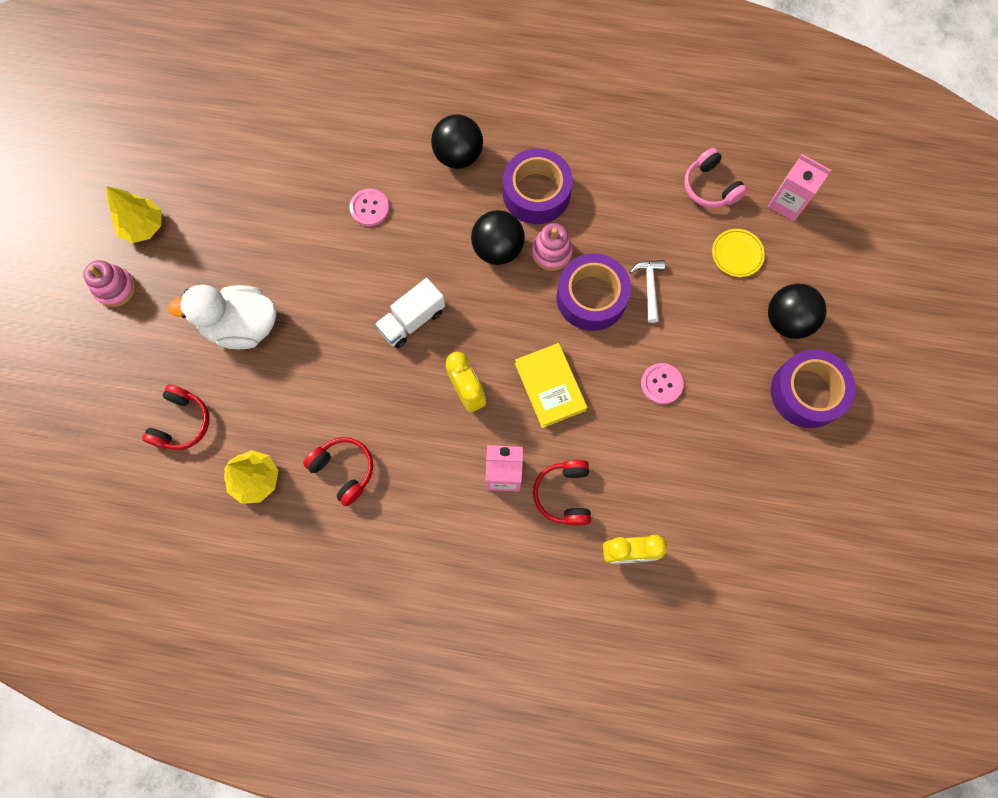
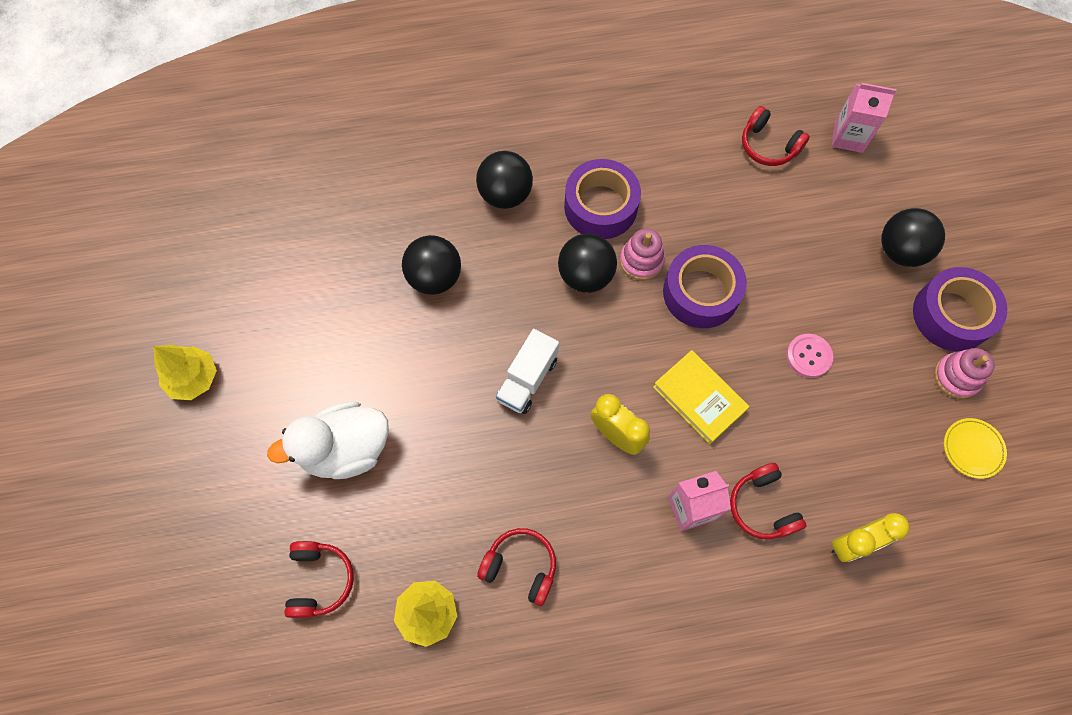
camera: 20 degrees left, 5 degrees down
pink stacking toy [83,260,136,307] -> pink stacking toy moved to [934,348,995,399]
pink button [349,189,389,226] -> black ball [402,235,461,295]
white hammer [630,260,665,323] -> none
pink headphones [684,148,748,208] -> red headphones [742,106,810,166]
yellow plate [712,229,765,277] -> yellow plate moved to [944,418,1007,479]

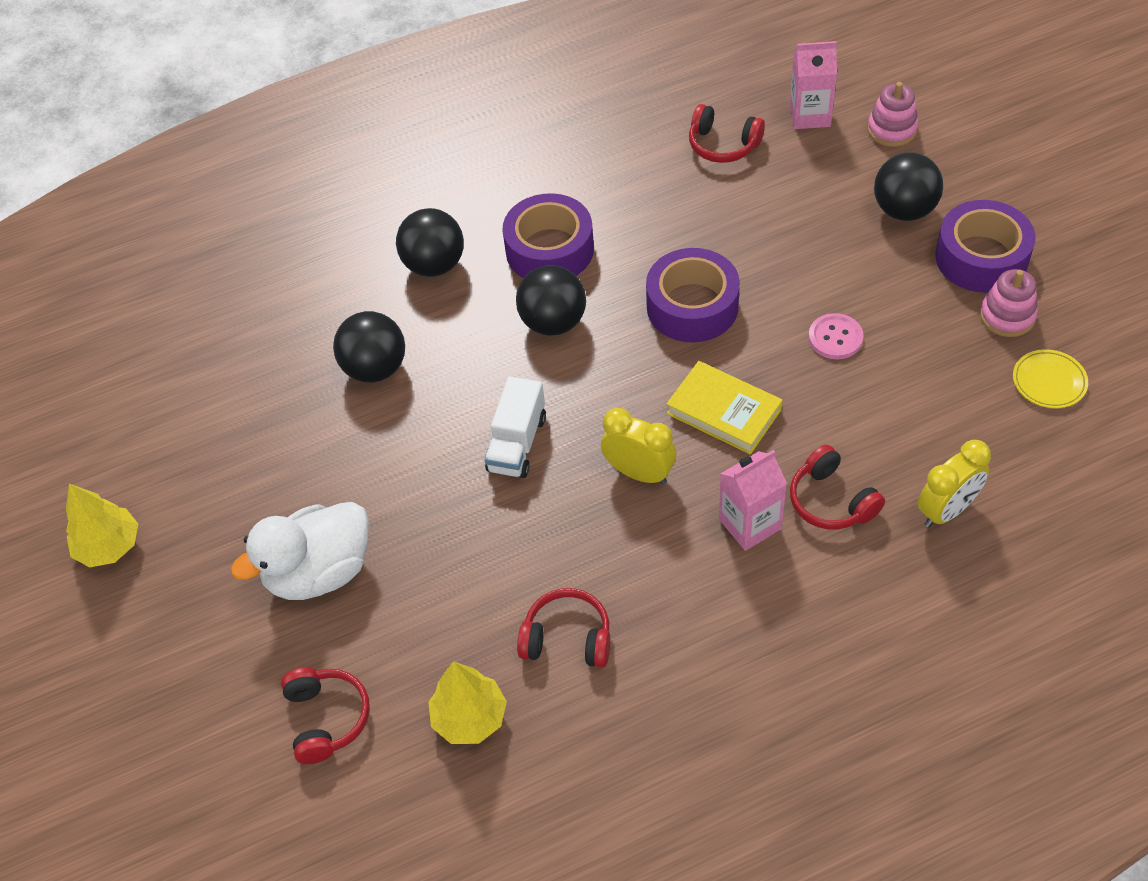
camera: 10 degrees left, 15 degrees down
pink stacking toy [620,229,665,280] -> pink stacking toy moved to [867,82,919,147]

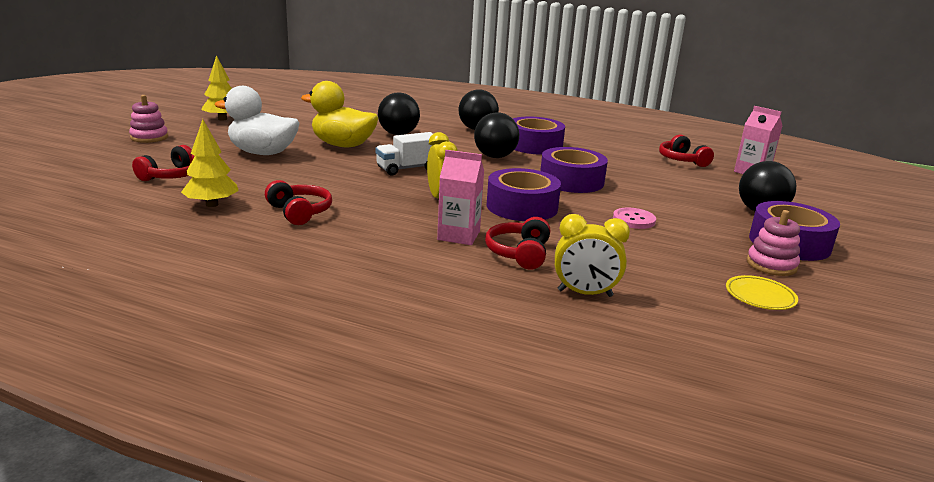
camera: 40 degrees right, 30 degrees down
yellow book [666,361,782,455] -> purple tape [486,168,561,221]
pink stacking toy [867,82,919,147] -> pink stacking toy moved to [129,95,168,143]
none -> yellow duck [301,81,378,147]

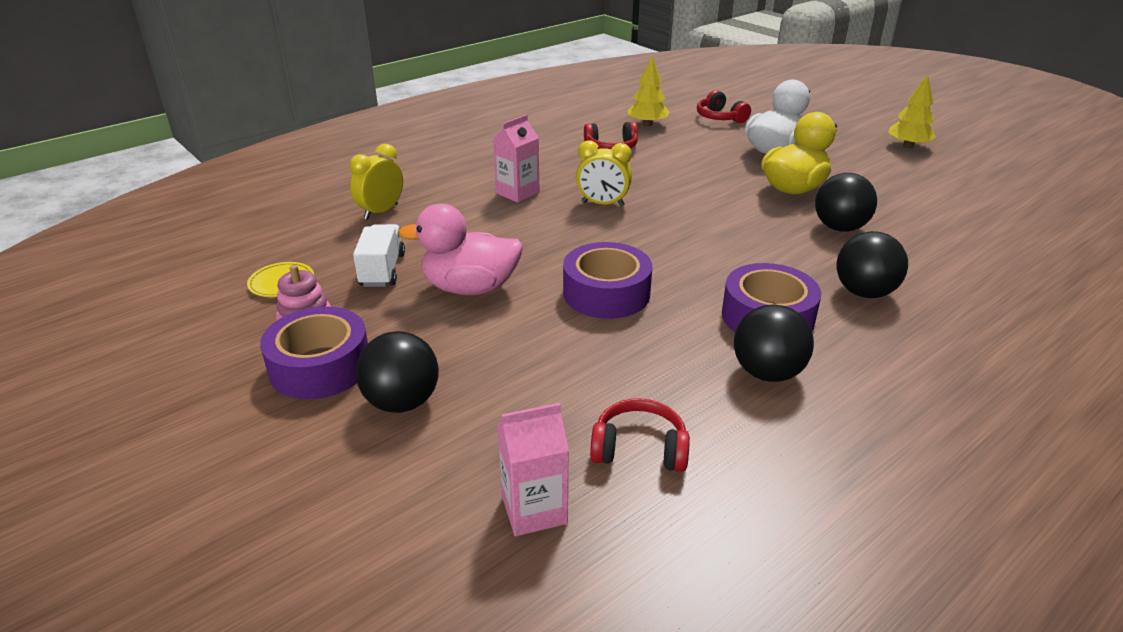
camera: 120 degrees right, 10 degrees up
pink stacking toy [129,95,168,143] -> none
white truck [375,132,433,176] -> white truck moved to [353,224,405,287]
black ball [474,112,519,158] -> black ball moved to [734,304,814,382]
red headphones [485,217,550,270] -> none
purple tape [486,168,561,221] -> none
pink button [613,208,656,229] -> pink duck [398,204,523,295]

